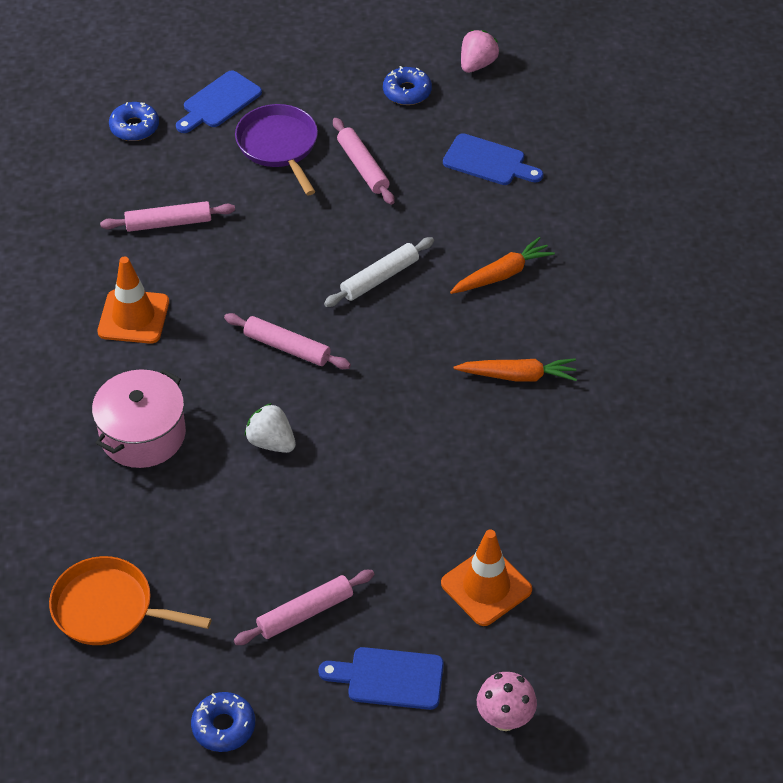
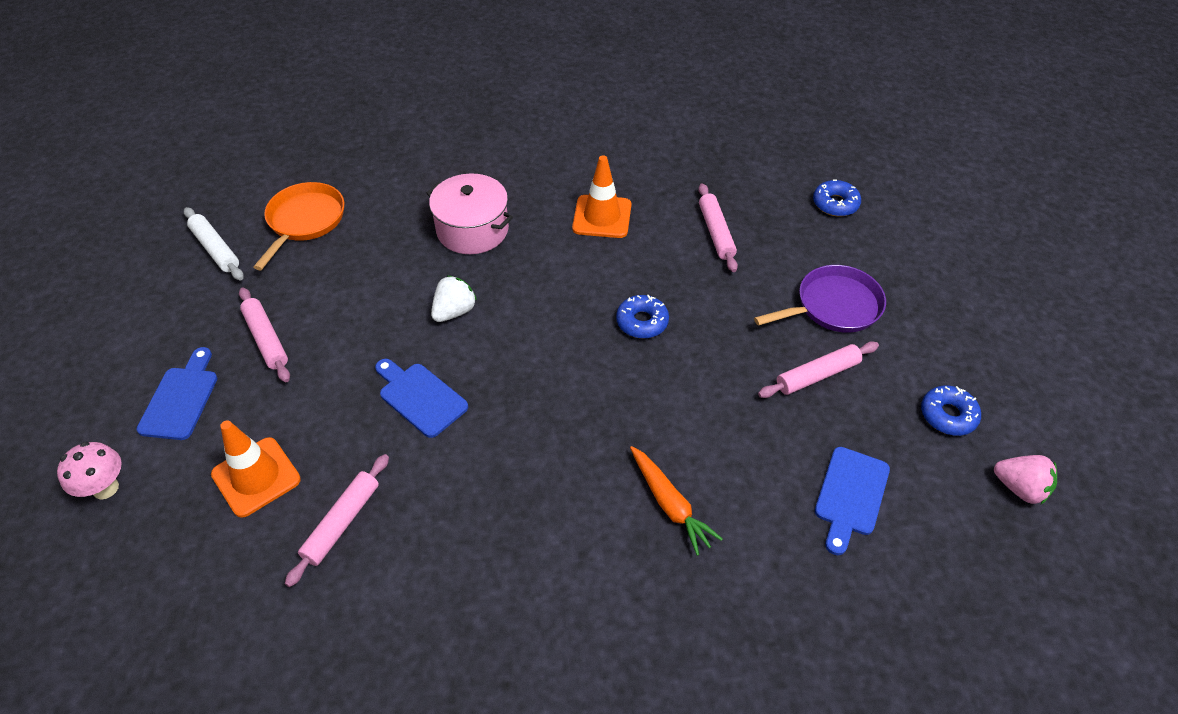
camera: 90 degrees right, 0 degrees up
blue cutting board [176,70,262,133] -> blue cutting board moved to [375,359,468,438]
blue donut [191,692,255,752] -> blue donut moved to [616,295,669,338]
pink rolling pin [224,313,351,369] -> pink rolling pin moved to [285,454,389,587]
white rolling pin [324,237,434,307] -> white rolling pin moved to [184,207,244,280]
orange carrot [454,358,577,382] -> none

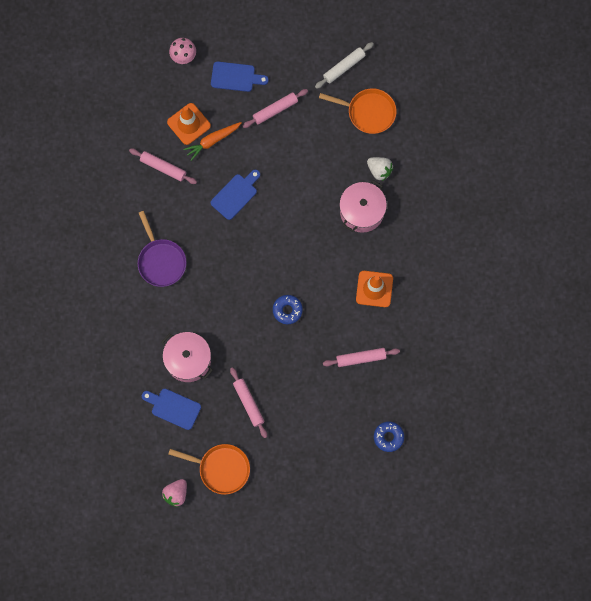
camera: 90 degrees right, 25 degrees up
white strawberry [431,275,477,322] -> white strawberry moved to [367,157,393,181]
orange carrot [630,446,723,556] -> orange carrot moved to [183,122,242,161]
purple pan [754,265,886,333] -> purple pan moved to [138,211,187,287]
blue donut [921,385,981,436] -> orange pan [168,444,250,495]
none -> pink pot [162,332,213,382]

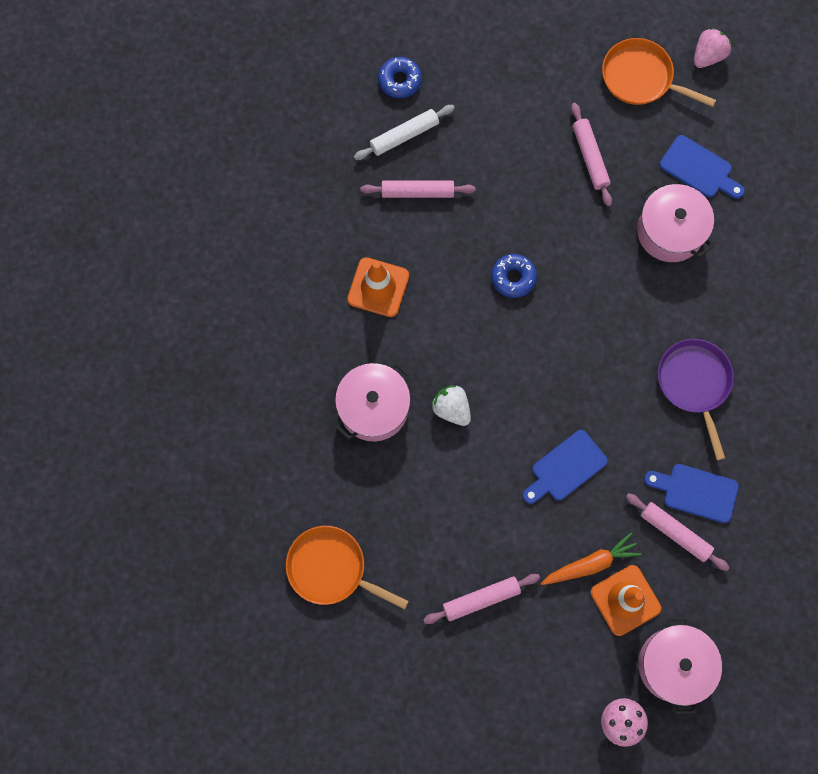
camera: 170 degrees left, 0 degrees up
blue cutting board [211,61,269,92] -> blue cutting board moved to [644,464,739,523]
white rolling pin [315,42,374,89] -> white rolling pin moved to [354,105,455,160]
white strawberry [367,157,393,181] -> white strawberry moved to [431,385,471,426]
none -> pink pot [638,616,722,714]

